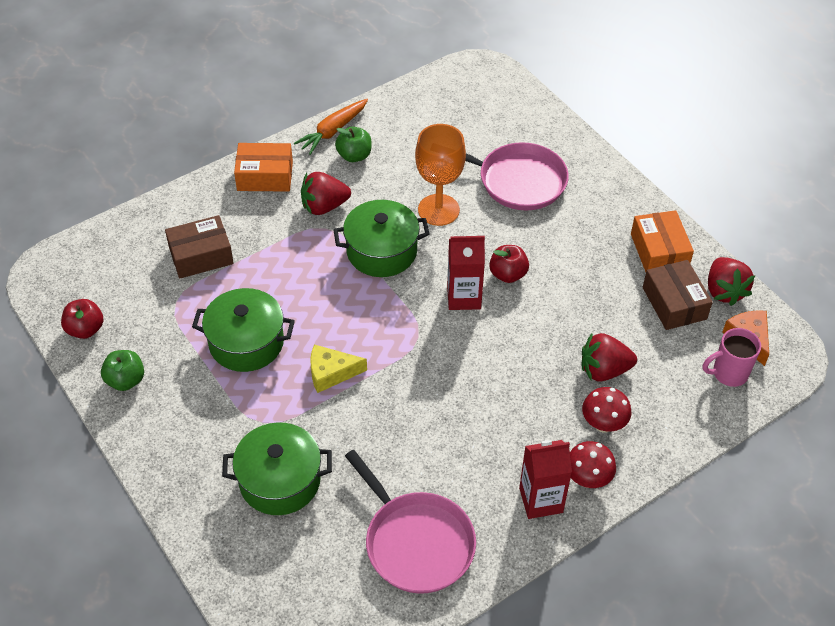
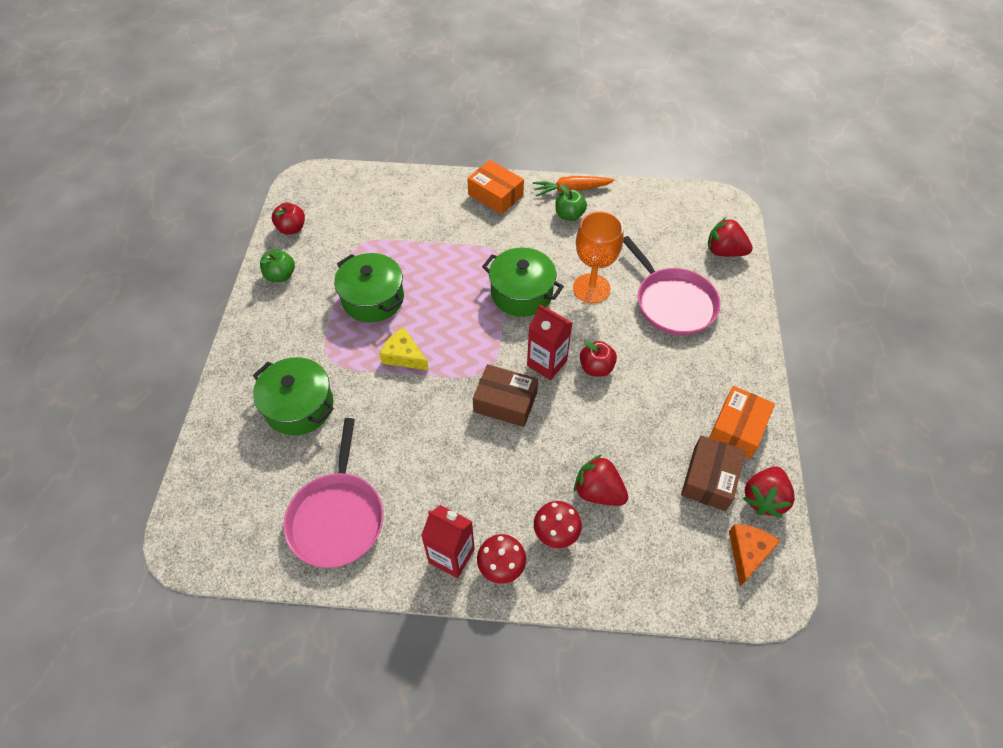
camera: 40 degrees right, 5 degrees up
brown box [165,215,234,278] -> brown box moved to [473,364,538,427]
red strawberry [301,172,351,215] -> red strawberry moved to [708,217,753,257]
pink mug [703,328,761,387] -> none

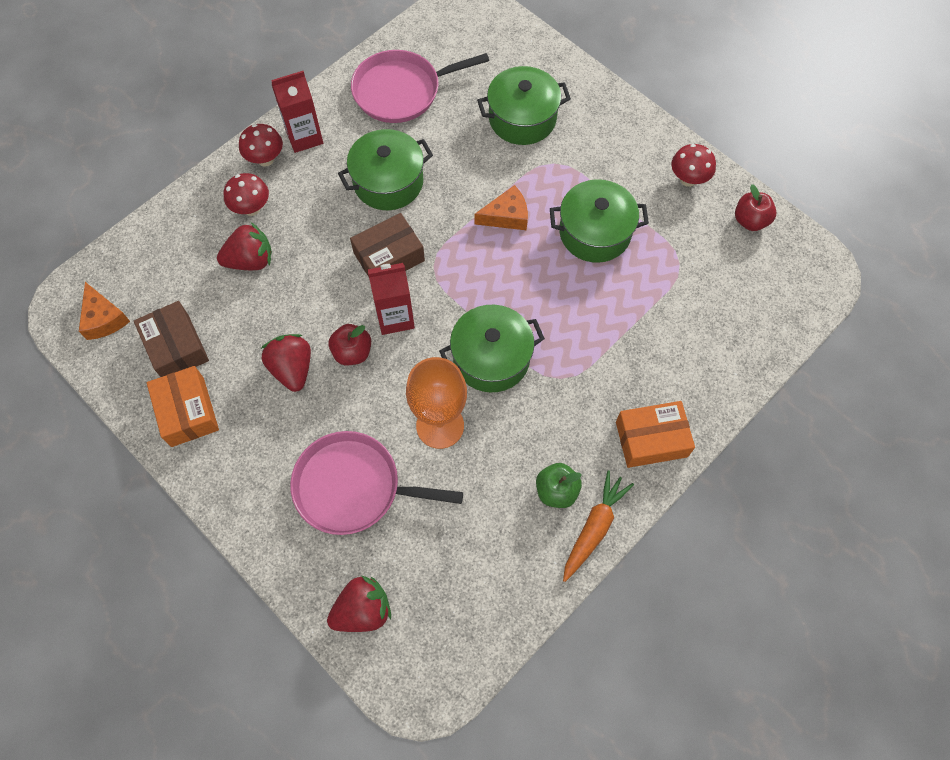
camera: 130 degrees right, 10 degrees up
green apple [260,249,295,282] -> red mushroom [671,144,716,187]
pink pan [283,418,384,568] -> pink pan turned 60 degrees counterclockwise [351,50,489,123]
yellow cheese [380,327,429,370] -> orange cheese [475,185,528,230]
red strawberry [743,466,795,518] -> red strawberry moved to [260,334,311,392]
none -> green pot [338,129,433,210]

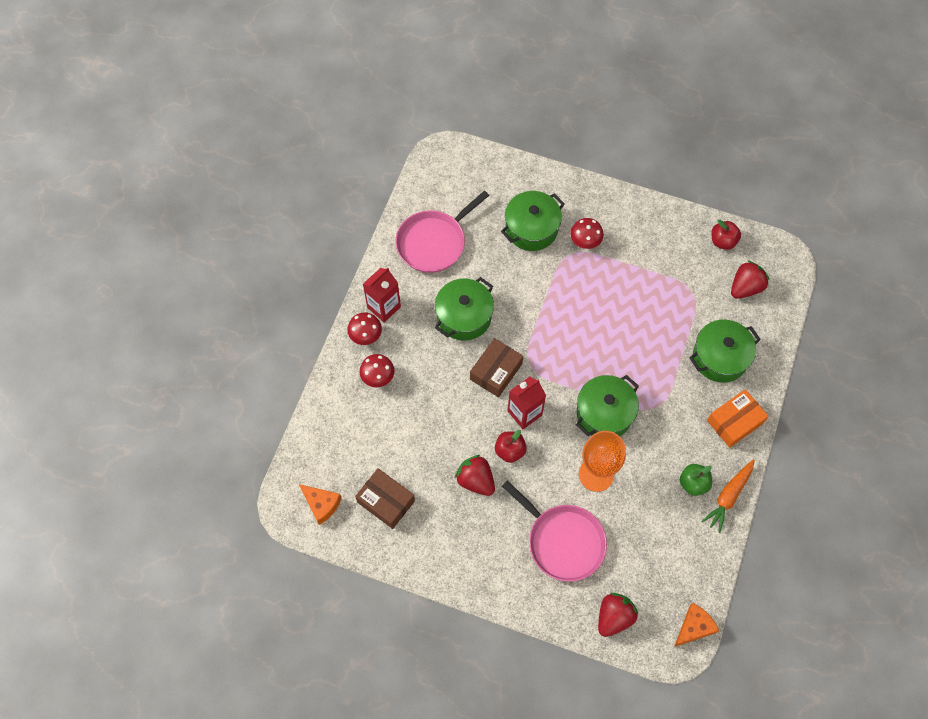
camera: 25 degrees left, 0 degrees up
orange box [147,366,219,447] -> none
red strawberry [217,222,272,270] -> red strawberry moved to [731,260,769,299]
pink pan [290,431,463,535] -> pink pan turned 120 degrees counterclockwise [502,480,607,582]
orange cheese [475,185,528,230] -> orange cheese moved to [674,603,719,647]
green pot [550,179,649,263] -> green pot moved to [689,320,761,382]
orange carrot [563,470,634,582] -> orange carrot turned 150 degrees counterclockwise [702,459,755,533]
red mushroom [671,144,716,187] -> red mushroom moved to [570,218,604,249]

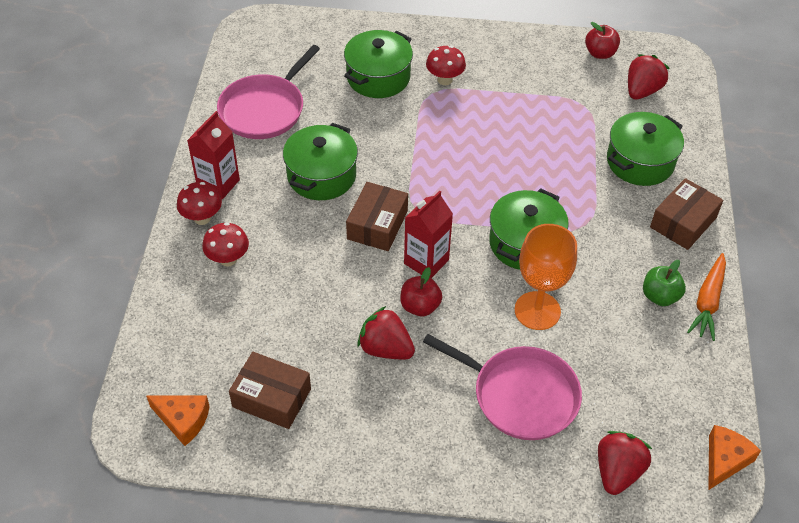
camera: 15 degrees left, 15 degrees down
orange box [707,389,769,448] -> brown box [650,178,723,250]

